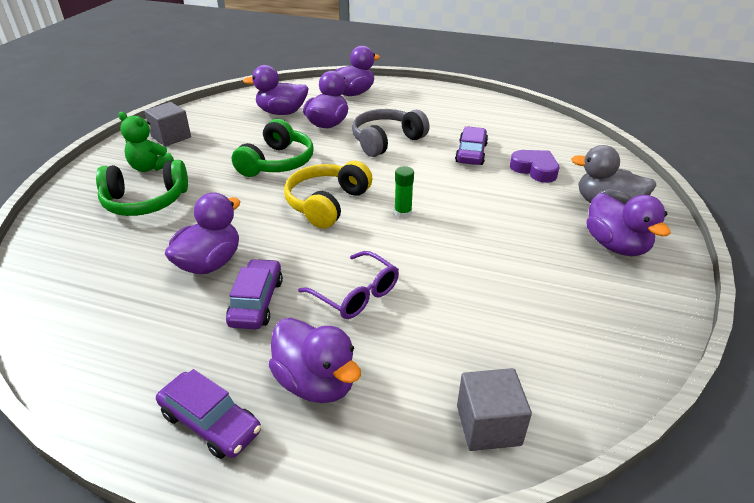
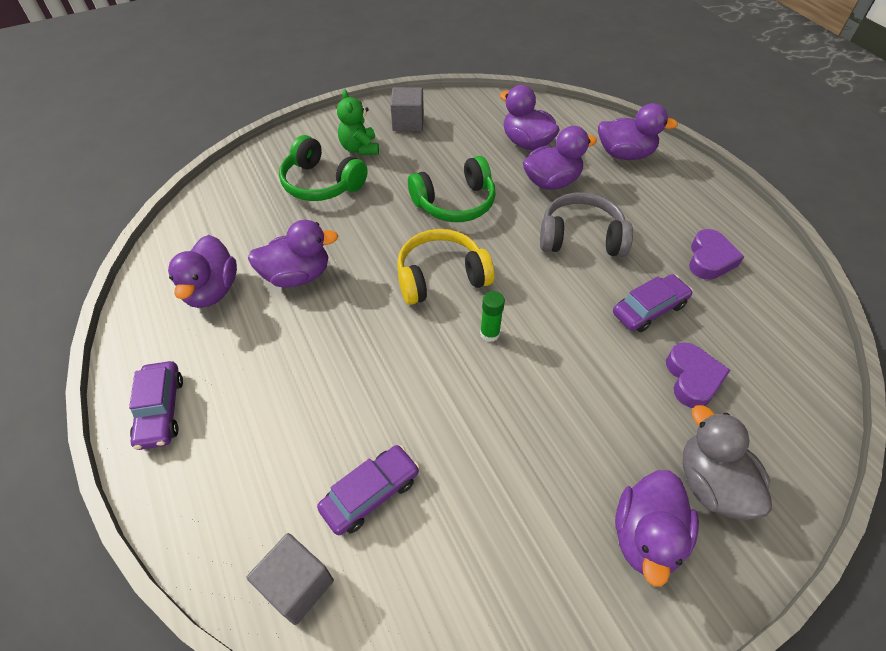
camera: 45 degrees right, 15 degrees up
purple car [226,259,283,329] -> purple car moved to [317,445,419,535]
purple duck [268,318,361,403] -> purple duck moved to [168,235,237,308]
purple glasses [298,251,399,319] -> none
none -> purple heart [689,229,744,280]

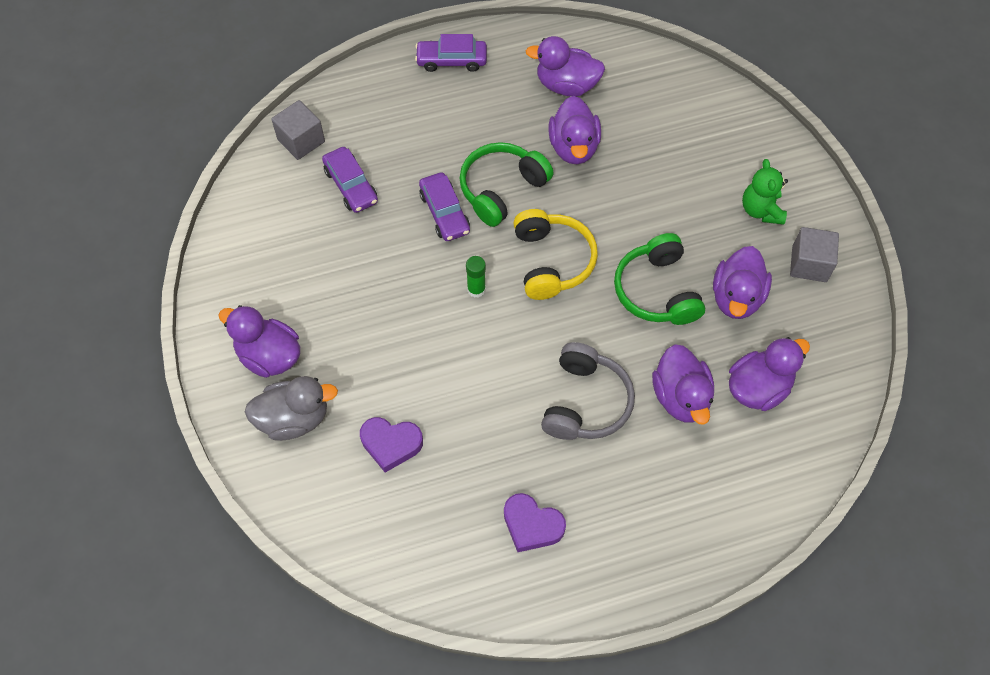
camera: 100 degrees right, 10 degrees up
green headphones [279,135,368,201] -> green headphones moved to [459,142,554,227]
green teddy bear [337,89,379,155] -> green teddy bear turned 90 degrees counterclockwise [742,159,788,225]
purple duck [598,103,678,160] -> purple duck moved to [713,246,772,319]
purple car [613,274,693,332] -> purple car moved to [419,172,470,241]

